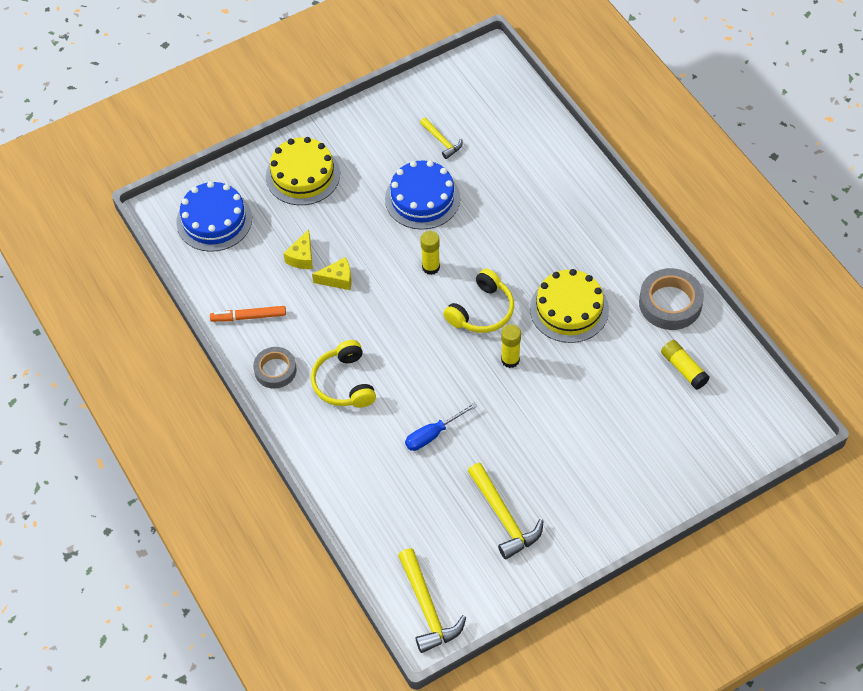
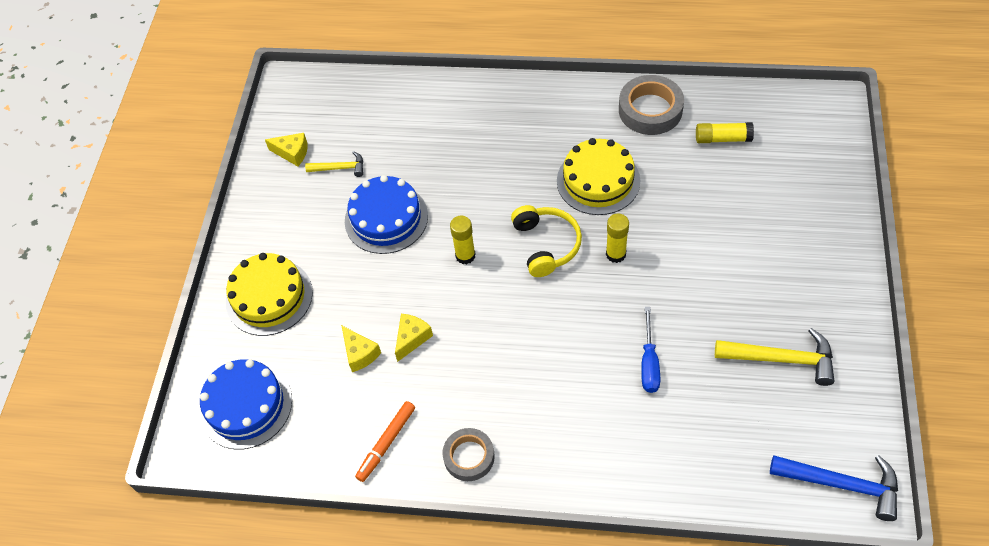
camera: 50 degrees left, 0 degrees up
yellow headphones [311,340,376,408] -> none
yellow hammer [398,548,466,653] -> blue hammer [770,455,898,521]
none -> yellow cheese [265,133,308,166]

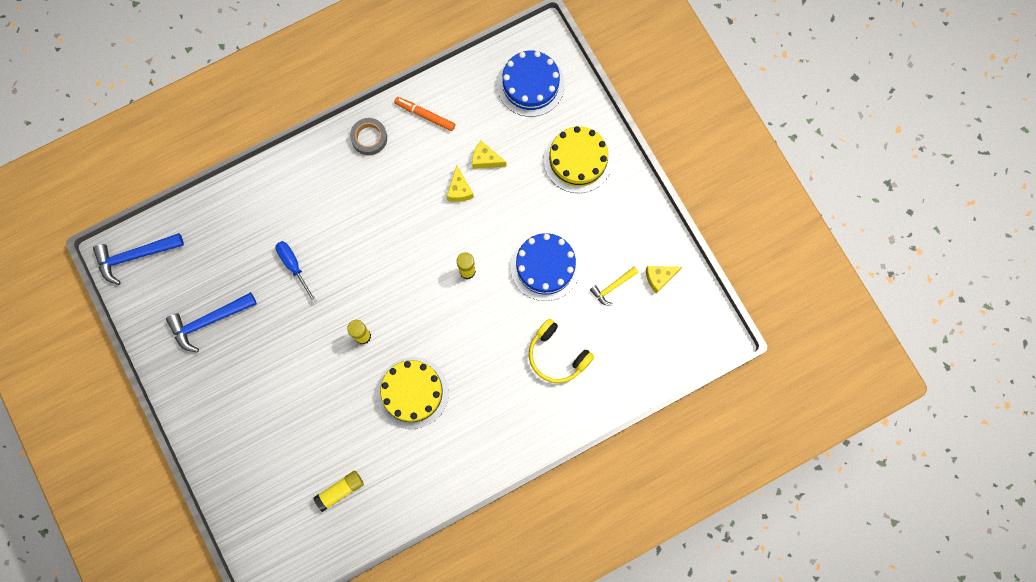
camera: 140 degrees right, 20 degrees up
orange marker [355,401,415,482] -> orange marker turned 60 degrees counterclockwise [394,97,455,131]
yellow headphones [511,205,582,277] -> yellow headphones moved to [529,319,594,383]
grey tape [619,75,684,135] -> none
yellow hammer [715,328,834,386] -> blue hammer [166,292,257,352]

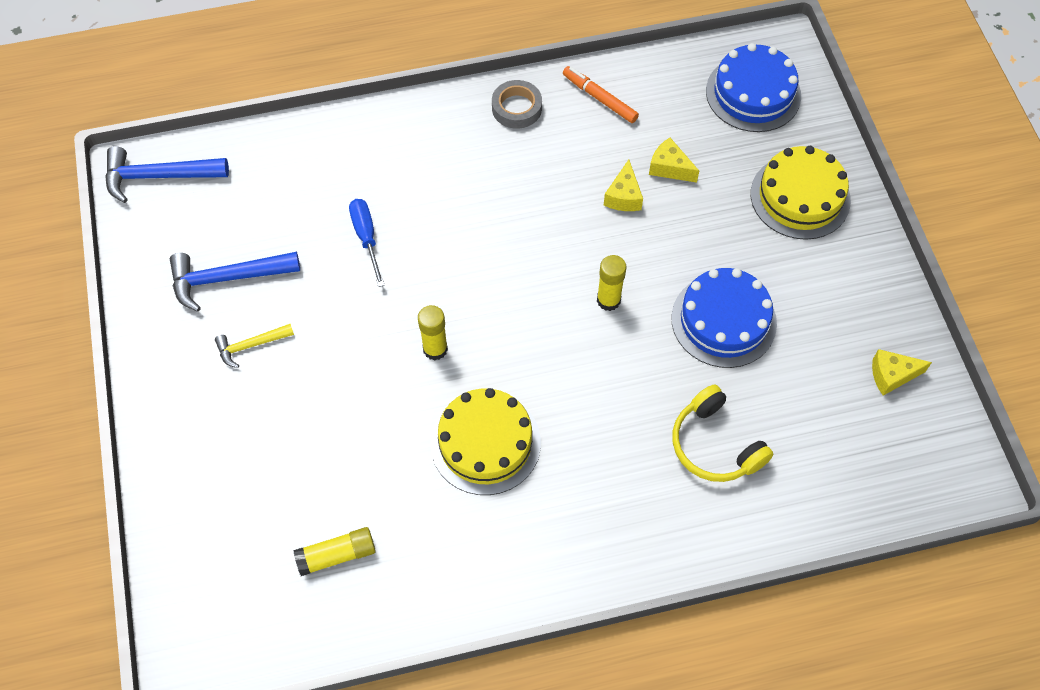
camera: 15 degrees right, 15 degrees down
yellow hammer [590,266,639,305] -> yellow hammer moved to [215,324,294,368]

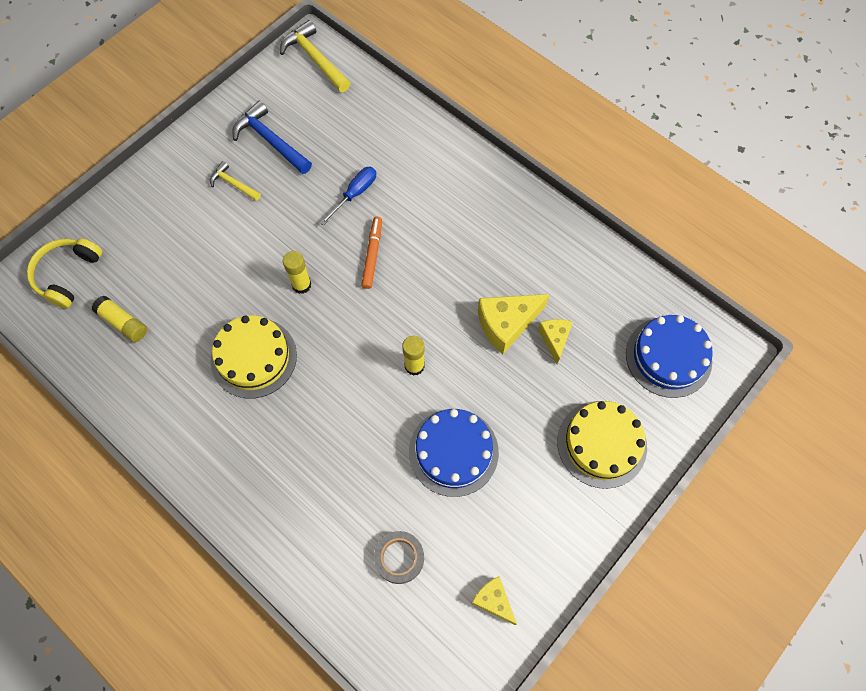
camera: 55 degrees right, 5 degrees up
blue hammer [105,146,229,203] -> yellow hammer [280,20,350,92]
grey tape [492,80,542,129] -> grey tape moved to [374,531,424,584]
orange marker [563,66,639,123] -> orange marker moved to [361,217,382,289]
yellow cheese [604,160,643,211] -> yellow cheese [478,294,550,354], size x1.67
yellow headphones [673,385,773,482] -> yellow headphones moved to [27,238,102,309]

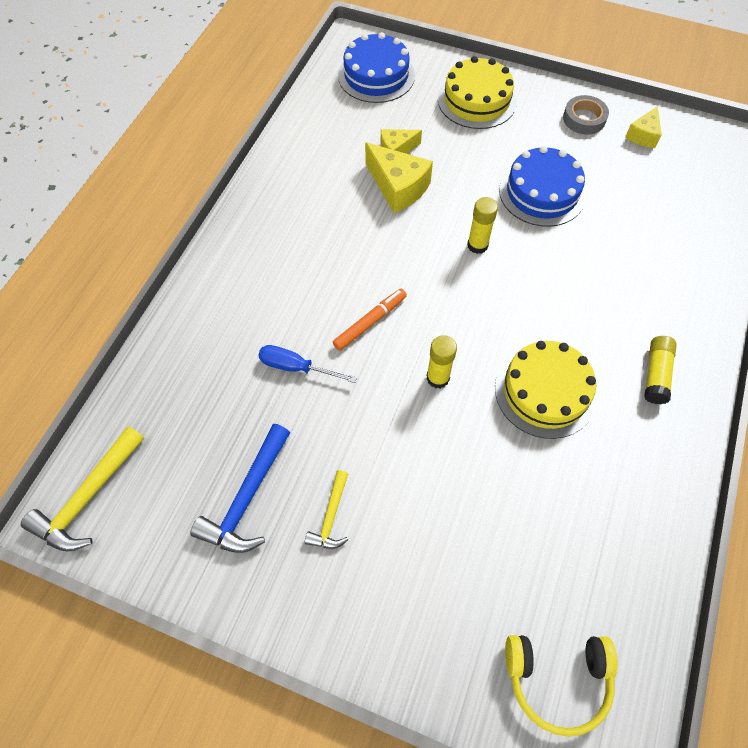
camera: 110 degrees left, 5 degrees down
yellow glue stick [92,296,147,342] -> yellow glue stick moved to [644,336,677,404]
orange marker [361,217,382,289] -> orange marker turned 150 degrees clockwise [333,289,407,351]
grey tape [374,531,424,584] -> grey tape moved to [563,95,609,135]

